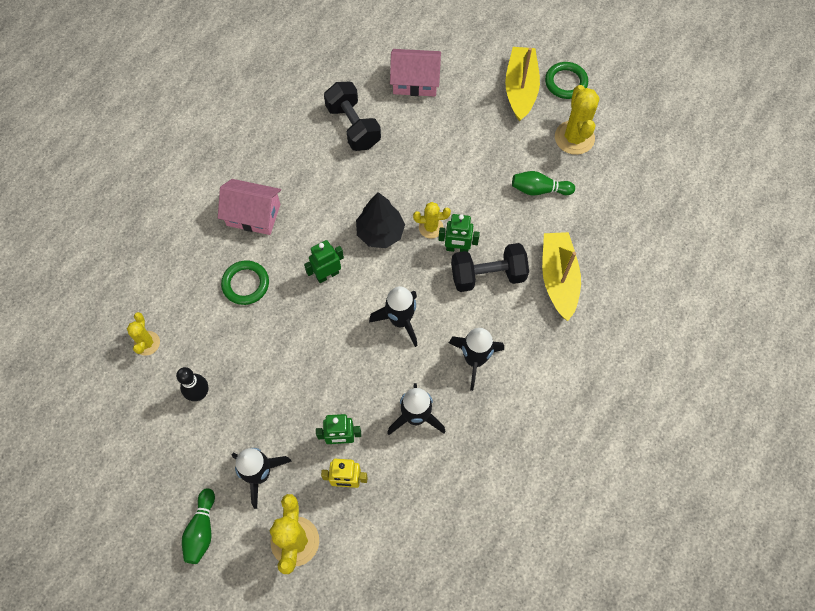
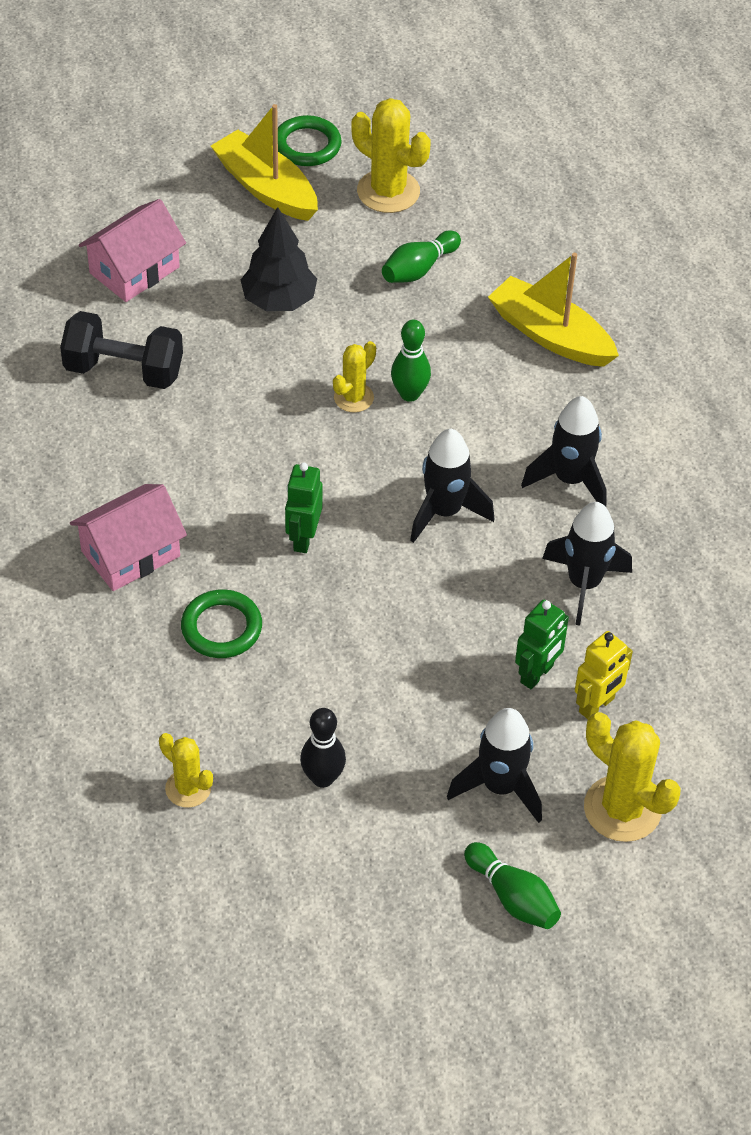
camera: 50 degrees left, 15 degrees down
black tree [356,192,405,248] -> black tree moved to [241,207,317,311]
green robot [438,214,480,252] -> green bowling pin [391,320,431,402]
black dumbbell [451,243,529,292] -> none

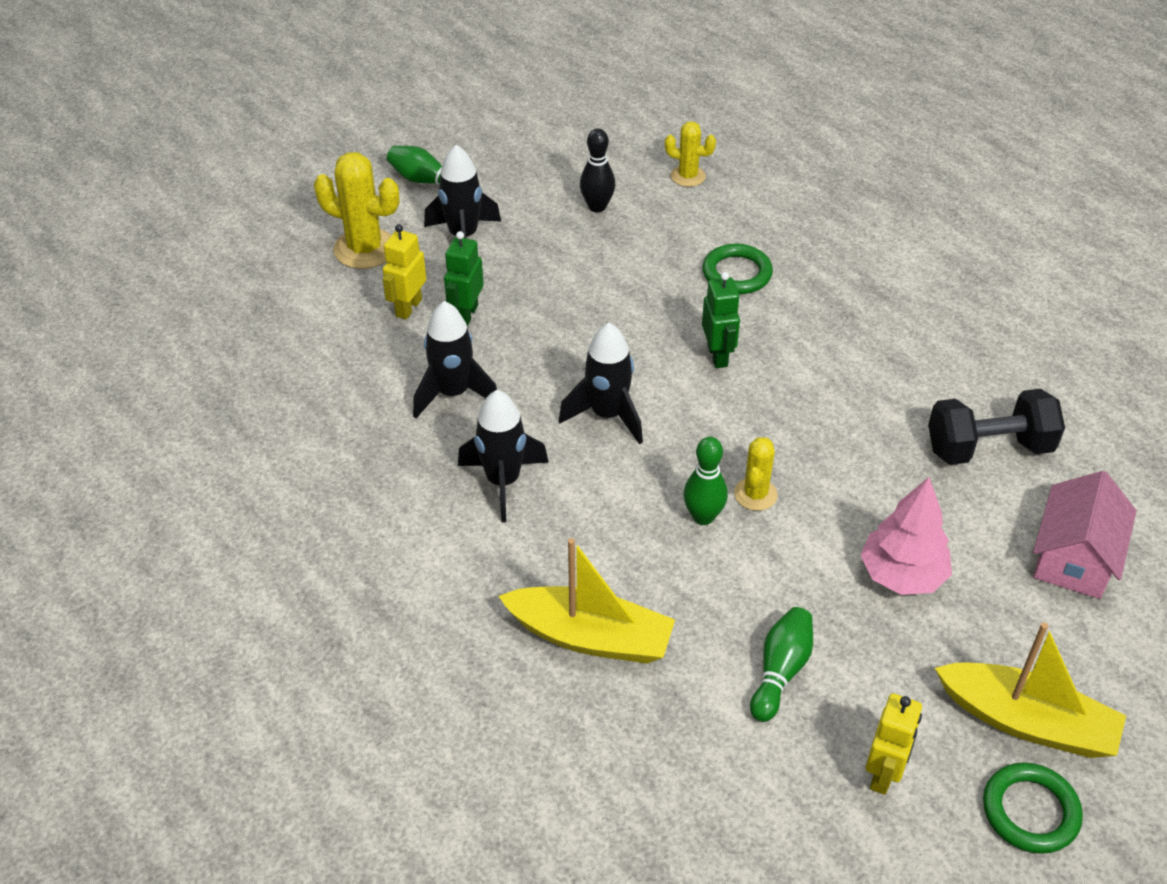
camera: 160 degrees right, 5 degrees down
pink house [70,484,187,591] -> none
black tree [241,207,317,311] -> pink tree [861,477,952,595]
yellow cactus [351,98,431,213] -> yellow robot [866,693,922,795]

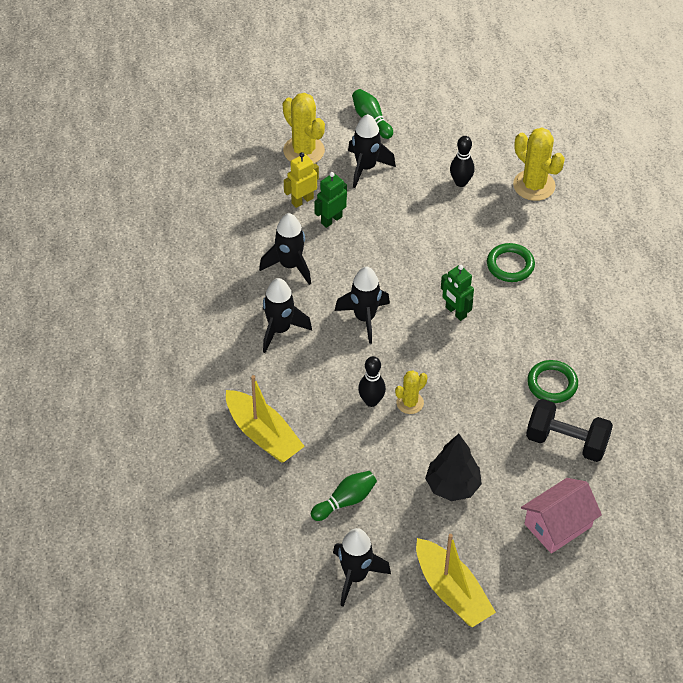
camera: 30 degrees right, 5 degrees up
yellow cactus [665,122,716,187] -> yellow cactus [513,128,565,201], size x1.70
green bowling pin [683,437,728,525] -> black bowling pin [358,356,386,407]
green robot [702,272,740,368] -> green robot turned 120 degrees clockwise [441,265,474,321]
pink tree [861,477,952,595] -> black tree [425,434,482,501]
yellow robot [866,693,922,795] -> black rocket [333,528,391,607]
green ring [983,762,1083,854] -> green ring moved to [527,360,578,403]

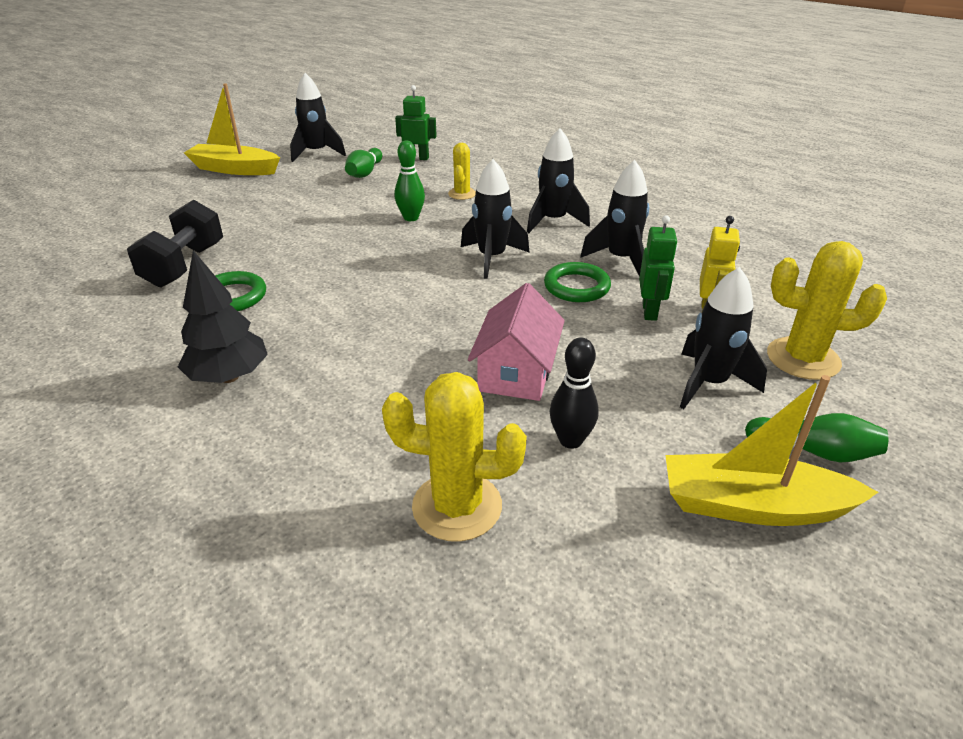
camera: 140 degrees right, 15 degrees down
yellow boat [226,375,305,463] -> yellow boat moved to [665,375,878,526]
black bowling pin [358,356,386,407] -> green bowling pin [395,141,425,221]
yellow cactus [395,370,427,414] -> yellow cactus moved to [448,143,476,200]
black tree [425,434,482,501] -> black tree moved to [178,251,268,383]
green robot [441,265,474,321] -> green robot moved to [395,85,437,160]
green ring [487,243,535,282] -> green ring moved to [544,262,611,302]
pink house [521,478,602,554] -> pink house moved to [468,283,565,401]
black dumbbell [526,399,613,462] -> black dumbbell turned 60 degrees counterclockwise [127,200,223,288]

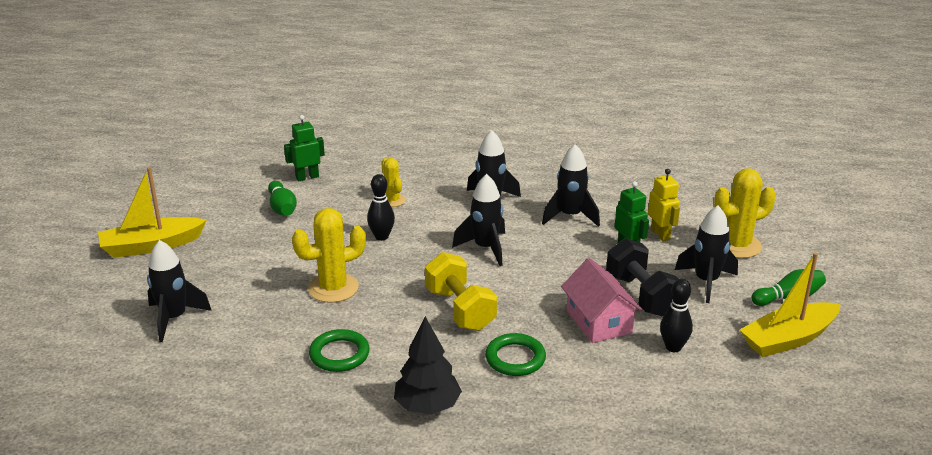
camera: 35 degrees left, 5 degrees down
black dumbbell [127,200,223,288] -> black dumbbell moved to [606,238,679,316]
black rocket [290,73,346,162] -> black rocket moved to [147,240,212,342]
yellow cactus [382,372,527,542] -> yellow cactus moved to [292,208,366,303]
green bowling pin [395,141,425,221] -> black bowling pin [367,174,395,241]
green ring [544,262,611,302] -> green ring moved to [485,333,546,376]
none -> yellow dumbbell [425,252,497,331]

